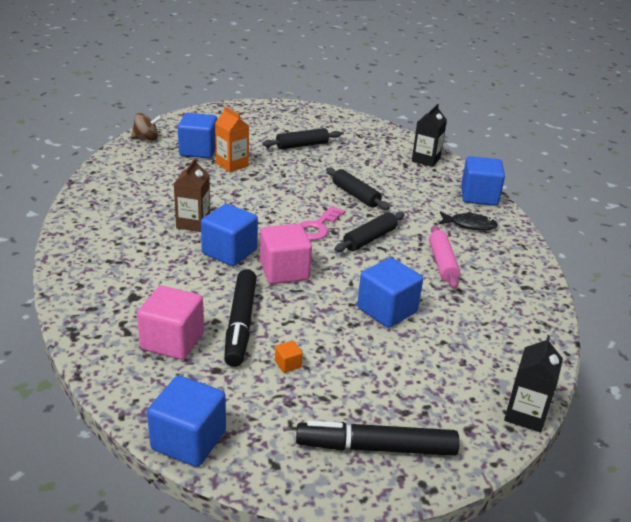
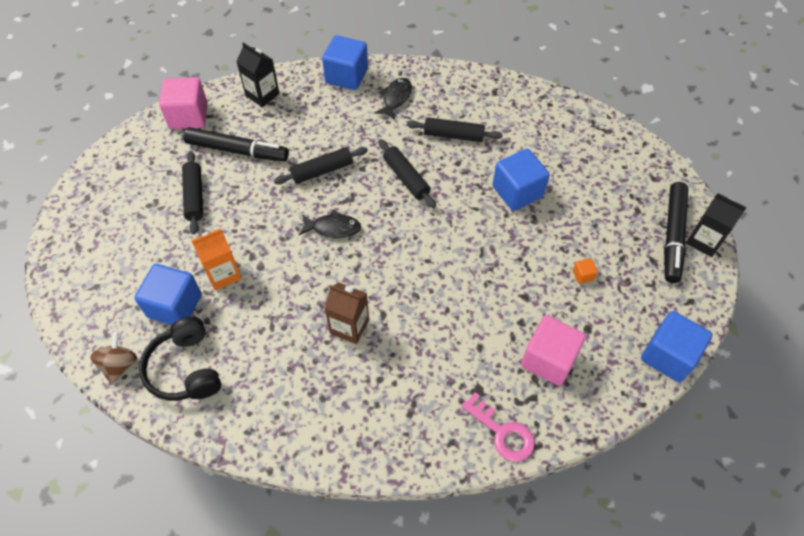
camera: 75 degrees left, 25 degrees up
blue cube [201,204,258,266] -> none
black marker [224,269,257,367] -> black marker moved to [184,127,289,161]
pink cube [260,224,312,284] -> pink cube moved to [159,77,208,129]
pink key [299,206,345,240] -> pink key moved to [461,392,535,462]
pink rolling pin [429,225,460,289] -> black rolling pin [407,117,503,142]
black carton [504,335,563,433] -> black carton moved to [686,193,747,257]
none -> black headphones [139,317,221,401]
none -> black fish [299,210,361,238]

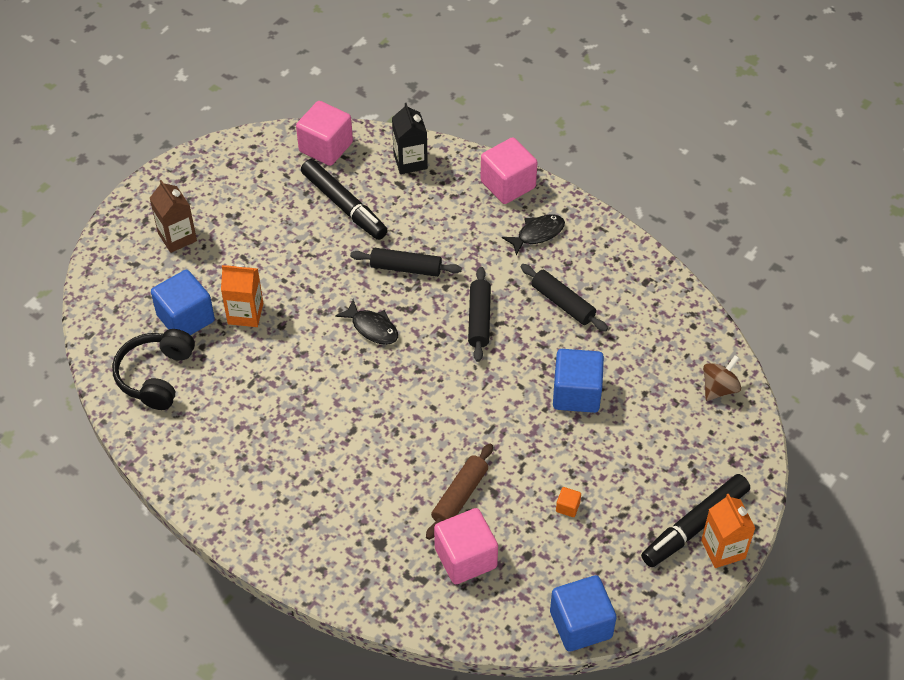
camera: 35 degrees right, 5 degrees down
brown spinning top [90,332,137,384] -> brown spinning top moved to [703,355,741,401]
black rolling pin [182,151,203,234] -> none
blue cube [322,35,368,90] -> pink cube [480,137,538,204]
brown carton [324,282,369,344] -> brown carton moved to [150,180,197,253]
pink key [461,392,535,462] -> none
black carton [686,193,747,257] -> orange carton [701,494,755,568]
none -> brown rolling pin [426,443,493,540]

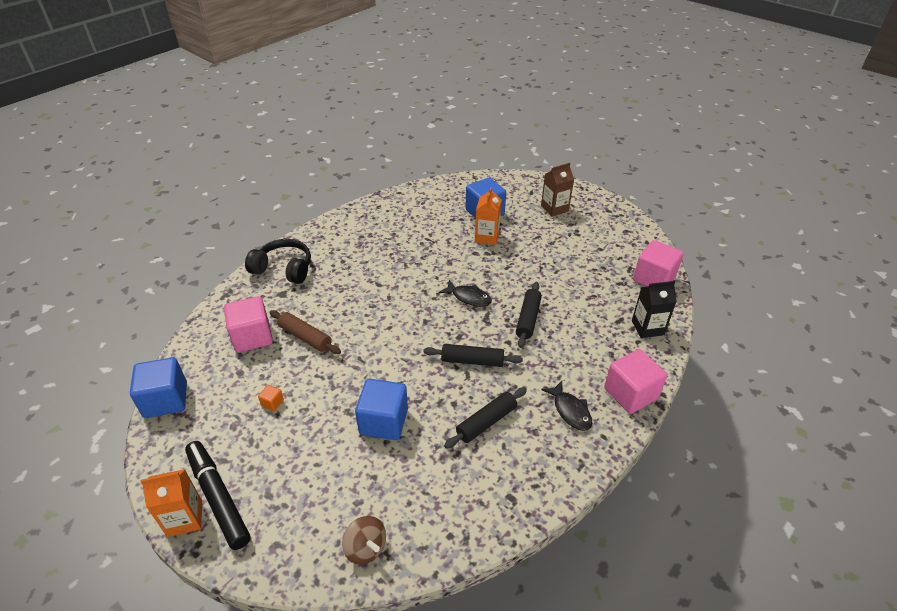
camera: 95 degrees right, 10 degrees down
black headphones [112,329,195,410] -> black headphones moved to [245,239,311,284]
black marker [301,159,388,240] -> none
black fish [335,299,398,345] -> black fish turned 105 degrees counterclockwise [439,280,492,307]

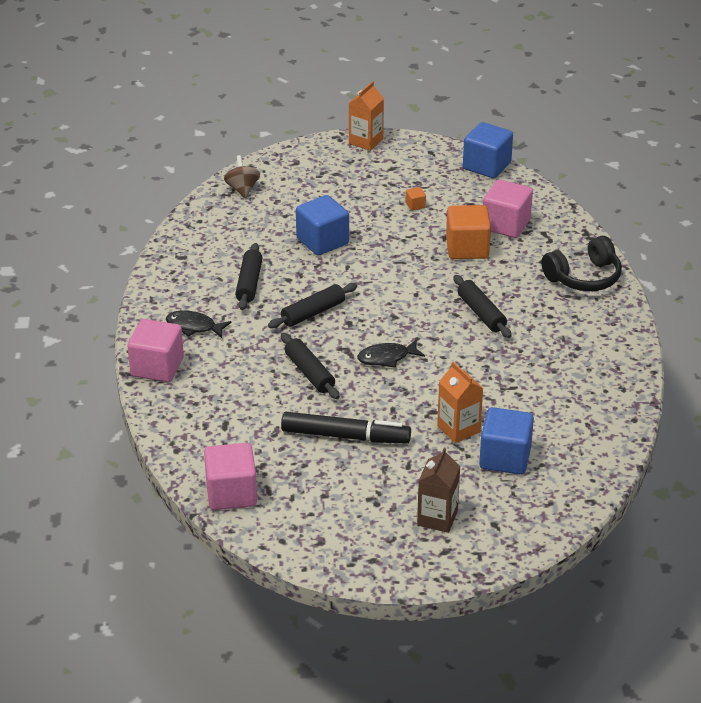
camera: 135 degrees right, 5 degrees down
black marker [185,441,251,550] -> black marker moved to [281,412,411,444]
brown rolling pin [270,310,341,354] -> orange cube [446,205,491,259]
brown spinning top [342,516,386,565] -> brown spinning top turned 75 degrees clockwise [224,155,260,199]
black carton [632,281,677,338] -> none
none -> black rolling pin [453,275,512,338]

